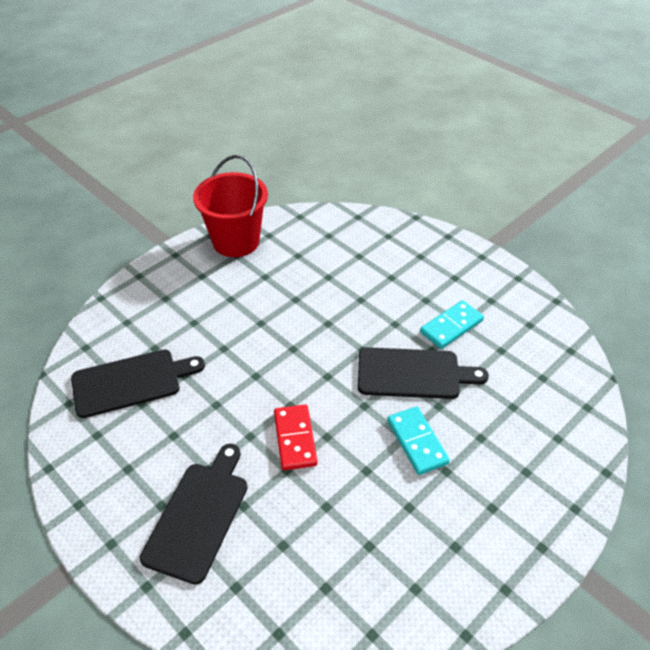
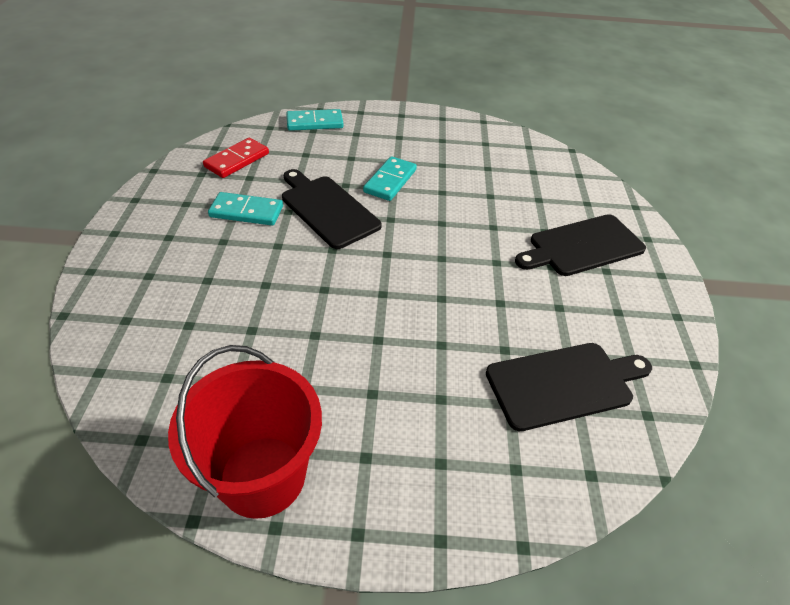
camera: 135 degrees left, 0 degrees up
black cutting board [71,350,205,418] -> black cutting board turned 135 degrees clockwise [486,343,652,431]
red domino [274,404,317,470] -> red domino moved to [203,138,269,178]
none -> turquoise domino [286,109,343,131]

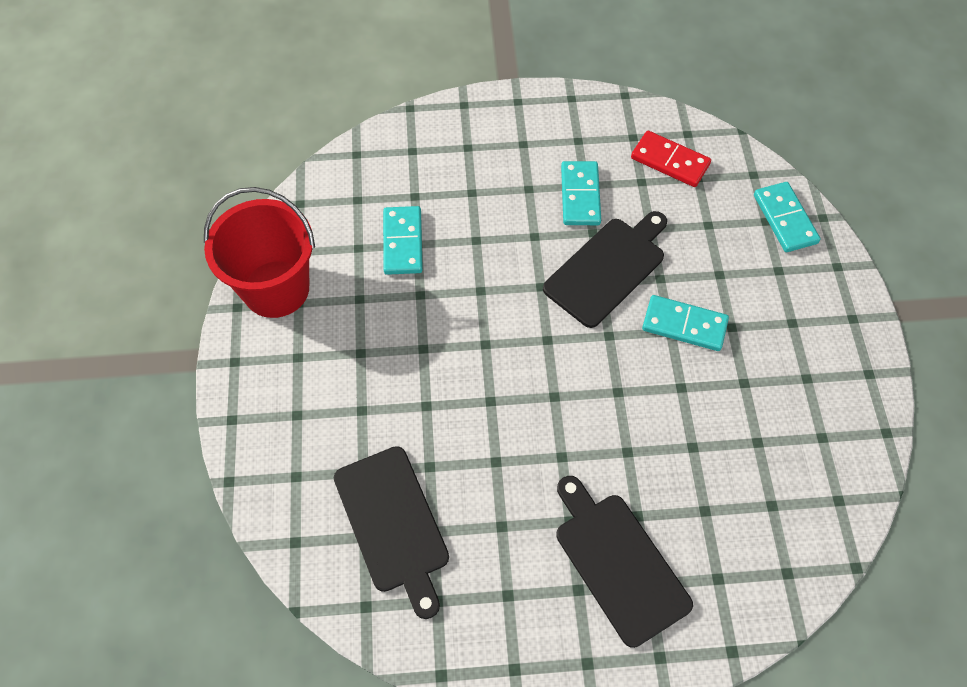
camera: 85 degrees right, 15 degrees up
none -> turquoise domino [383,206,423,275]

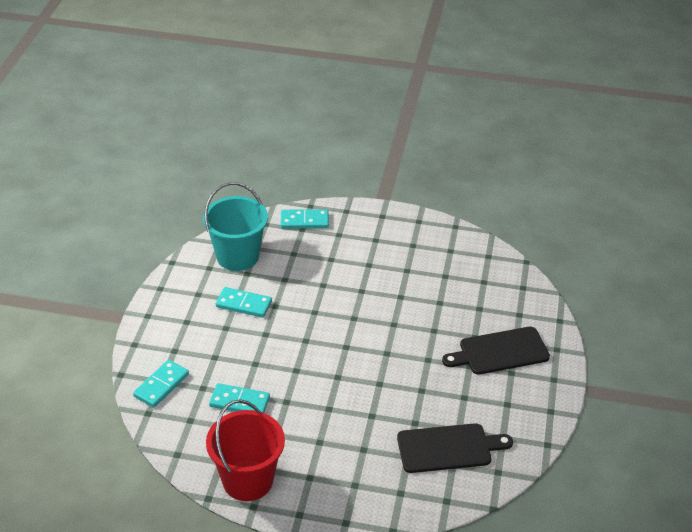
camera: 75 degrees left, 20 degrees down
black cutting board [543,211,667,328] -> none
red domino [631,131,711,187] -> turquoise bucket [203,182,268,271]
turquoise domino [642,295,729,351] -> turquoise domino moved to [133,360,189,408]

